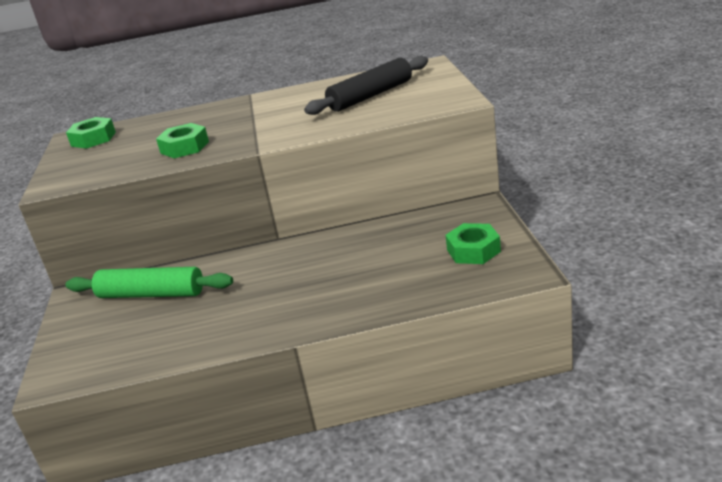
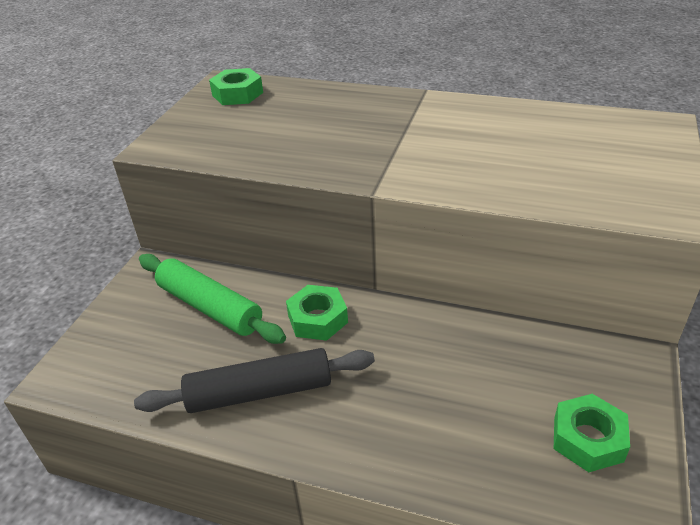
camera: 25 degrees right, 10 degrees up
green nut [156,123,209,158] -> green nut moved to [286,285,348,341]
black rolling pin [304,56,428,115] -> black rolling pin moved to [134,348,375,413]

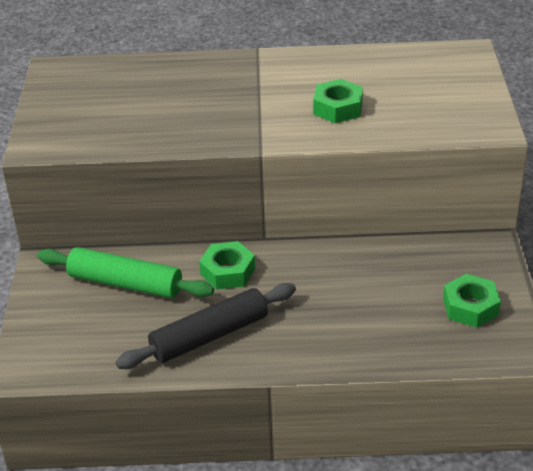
camera: 20 degrees left, 0 degrees up
green nut [209,68,263,105] -> green nut moved to [313,79,363,123]

